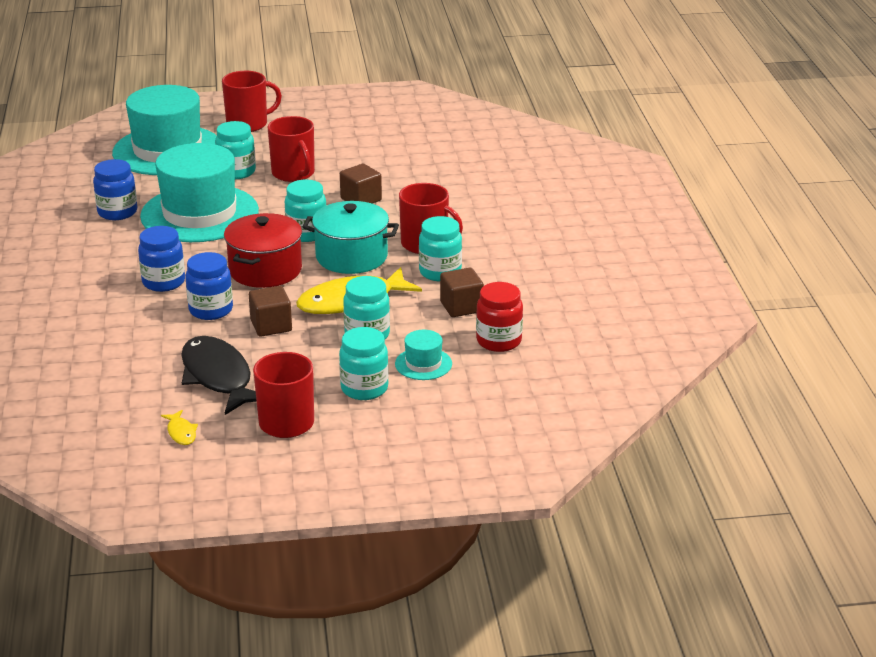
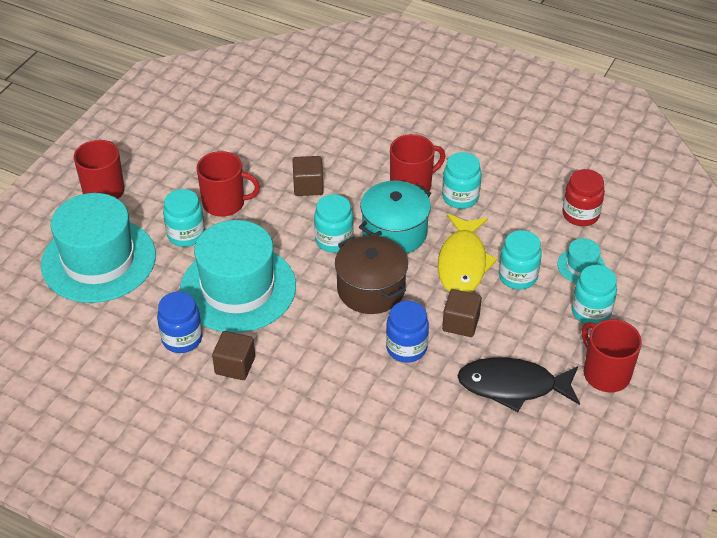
camera: 55 degrees left, 15 degrees up
blue jar [138,226,185,292] -> none
yellow fish [161,410,198,445] -> none
red pot [224,213,302,288] -> brown pot [335,235,408,314]
brown cube [440,268,484,317] -> brown cube moved to [212,331,255,380]

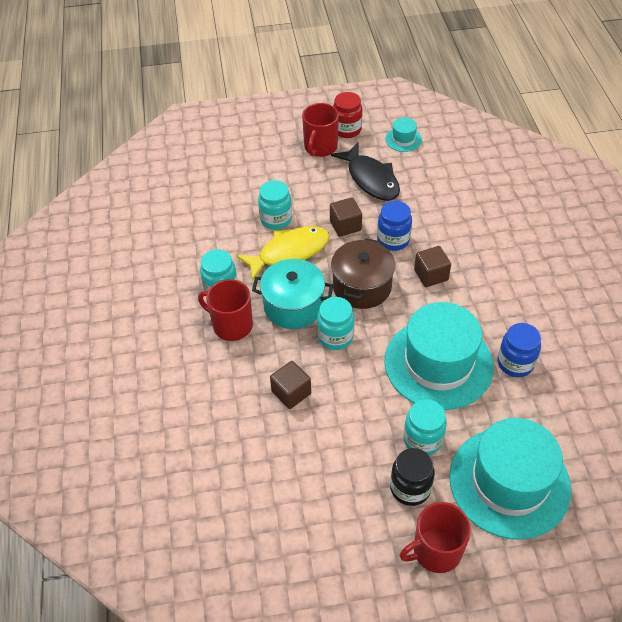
camera: 125 degrees left, 5 degrees up
red mug [197,151,260,217] -> none
brown cube [212,331,255,380] -> brown cube moved to [414,246,451,287]
turquoise hat [557,238,606,283] -> turquoise hat moved to [385,117,422,152]
red jar [562,169,605,226] -> red jar moved to [333,92,362,138]
turquoise jar [571,265,617,324] -> none
none -> black jar [390,448,435,506]

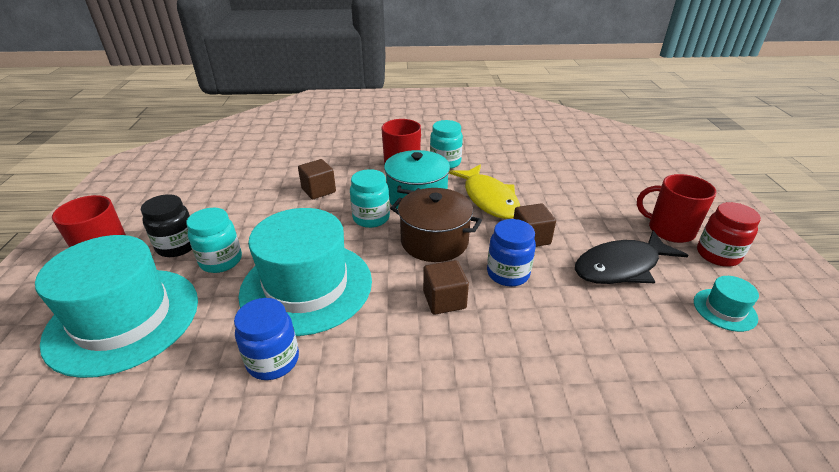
camera: 95 degrees right, 15 degrees down
turquoise jar [258,180,292,230] -> none

